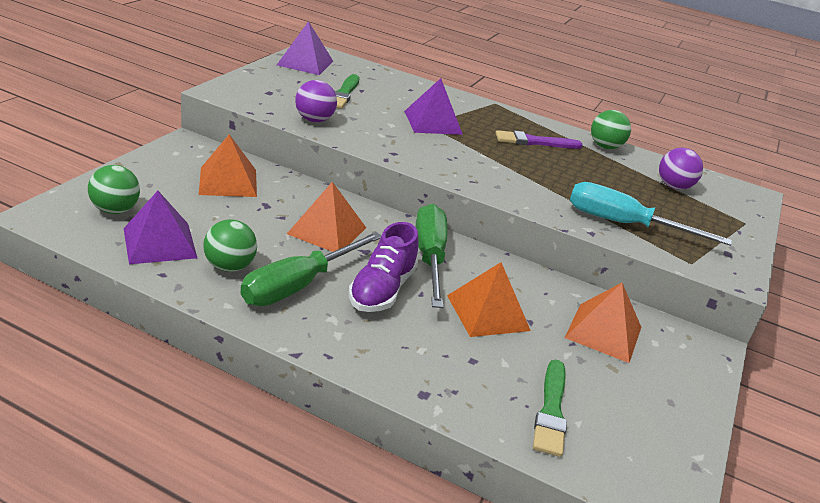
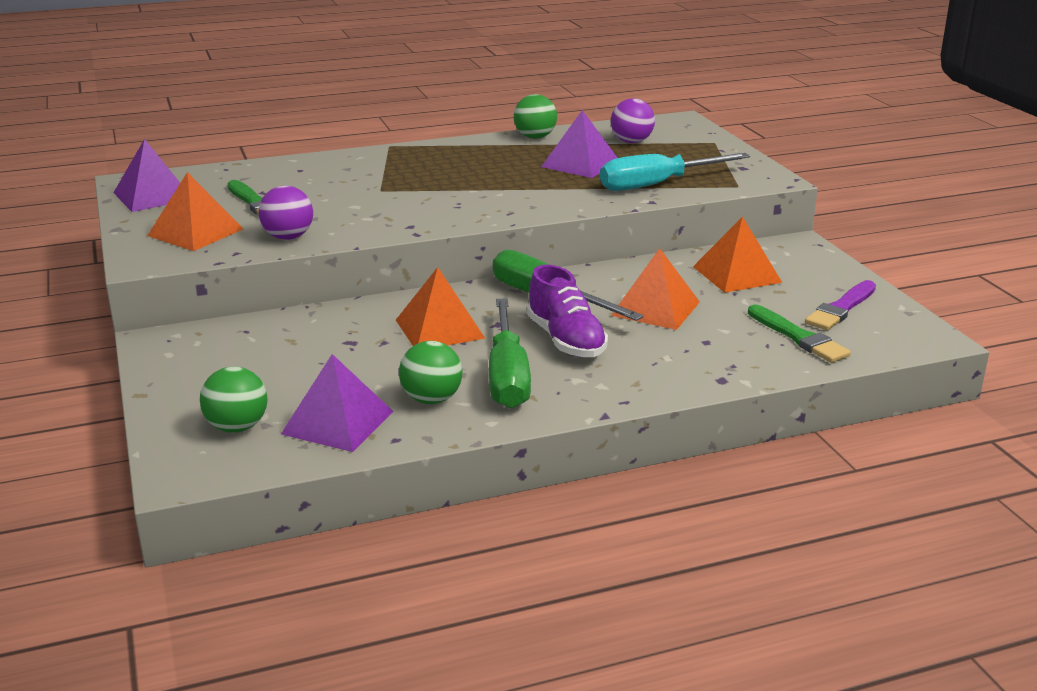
camera: 40 degrees left, 5 degrees down
orange pyramid [199,134,257,197] -> orange pyramid moved to [147,172,243,251]
purple pyramid [404,78,463,135] -> purple pyramid moved to [541,110,618,178]
purple brush [495,130,583,149] -> purple brush moved to [805,280,876,330]

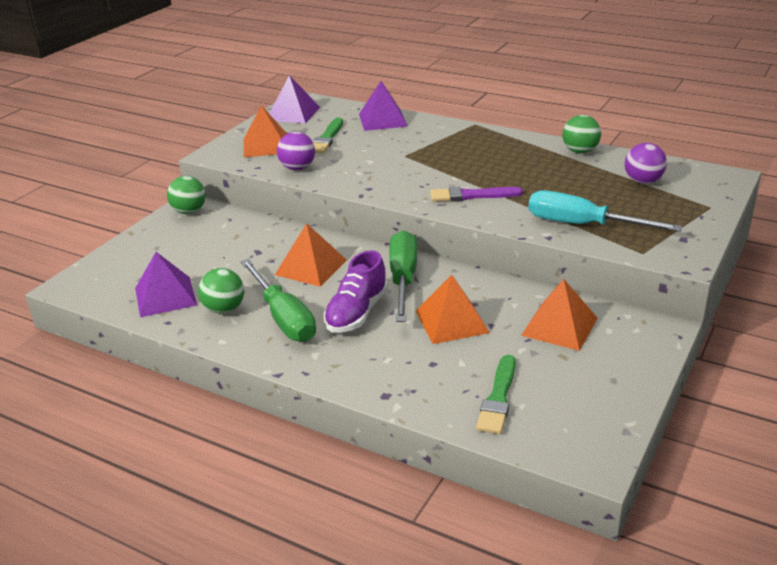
camera: 50 degrees right, 5 degrees up
green ball [200,366,268,433] -> green ball moved to [167,176,206,214]
green screwdriver [489,299,531,409] -> green screwdriver turned 75 degrees counterclockwise [240,259,316,342]
purple pyramid [541,110,618,178] -> purple pyramid moved to [359,81,408,131]
purple brush [805,280,876,330] -> purple brush moved to [430,187,523,202]

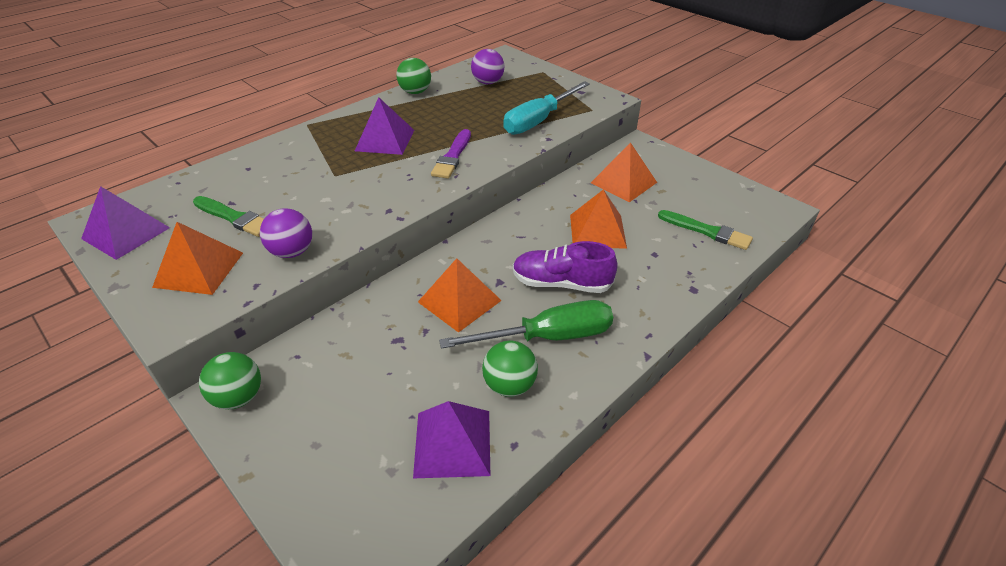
camera: 75 degrees left, 10 degrees up
purple shoe [324,250,388,333] -> purple shoe turned 150 degrees clockwise [513,241,618,293]
purple pyramid [359,81,408,131] -> purple pyramid moved to [355,97,414,155]
green screwdriver [389,230,417,322] -> none

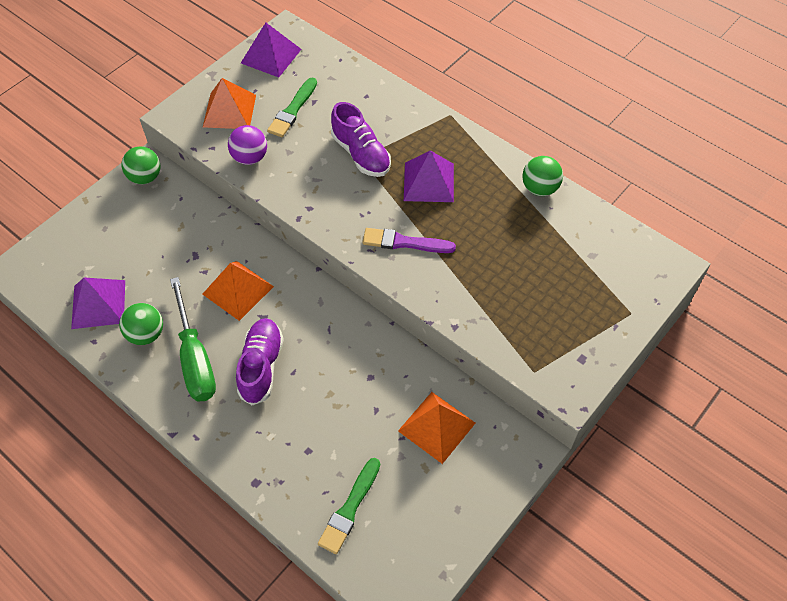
camera: 85 degrees right, 15 degrees up
purple ball [471,49,504,84] -> none
turquoise screwdriver [503,81,590,135] -> none
orange pyramid [570,189,627,249] -> none
none -> purple shoe [331,102,391,177]

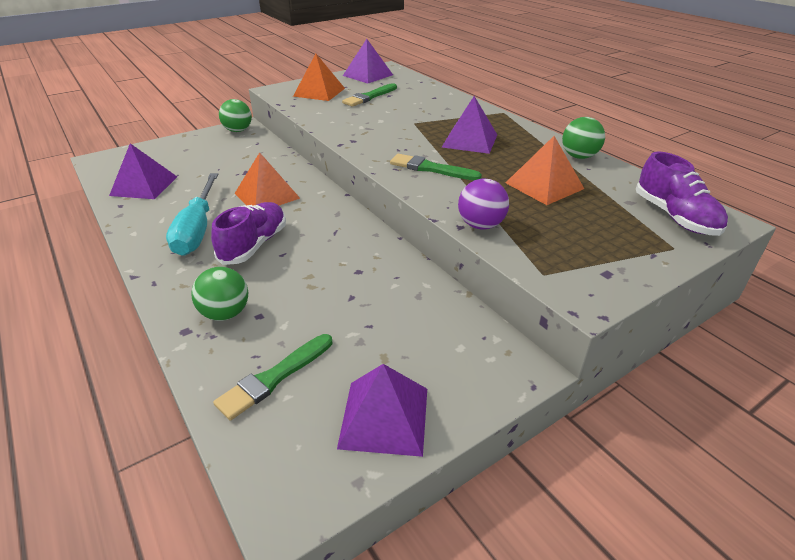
camera: 15 degrees right, 20 degrees down
green ball [119,303,163,345] -> green ball moved to [191,267,248,321]
green screwdriver [170,277,216,401] -> turquoise screwdriver [166,173,218,256]
purple ball [228,125,267,165] -> purple ball moved to [458,178,509,230]
purple shoe [331,102,391,177] -> purple shoe moved to [636,151,728,236]
purple brush [362,228,456,253] -> green brush [390,154,482,180]
orange pyramid [398,392,476,464] -> orange pyramid moved to [506,136,584,205]
none -> purple pyramid [337,364,427,457]

